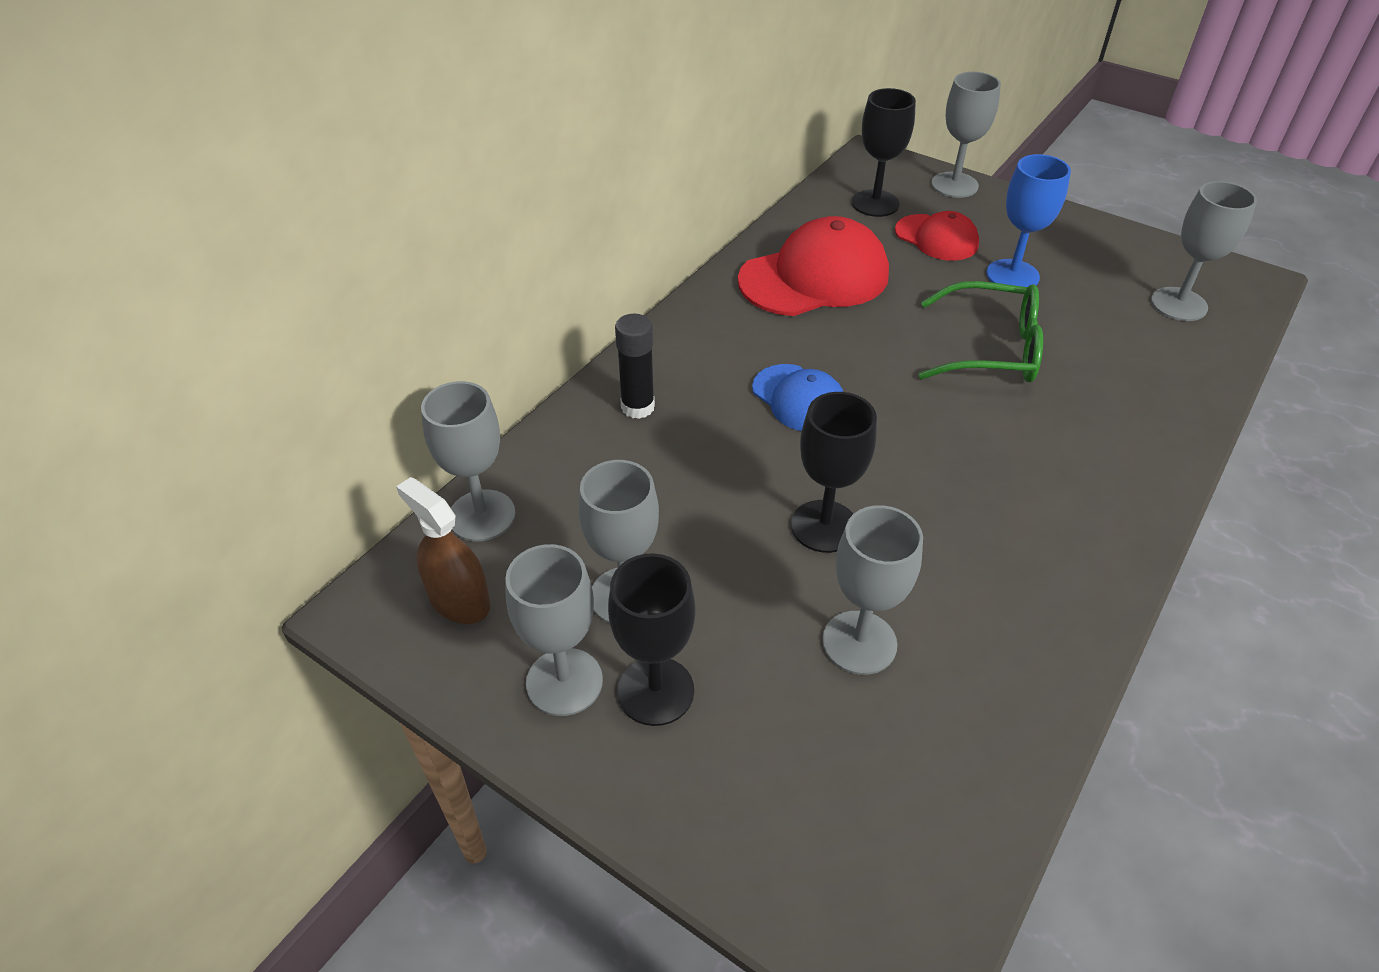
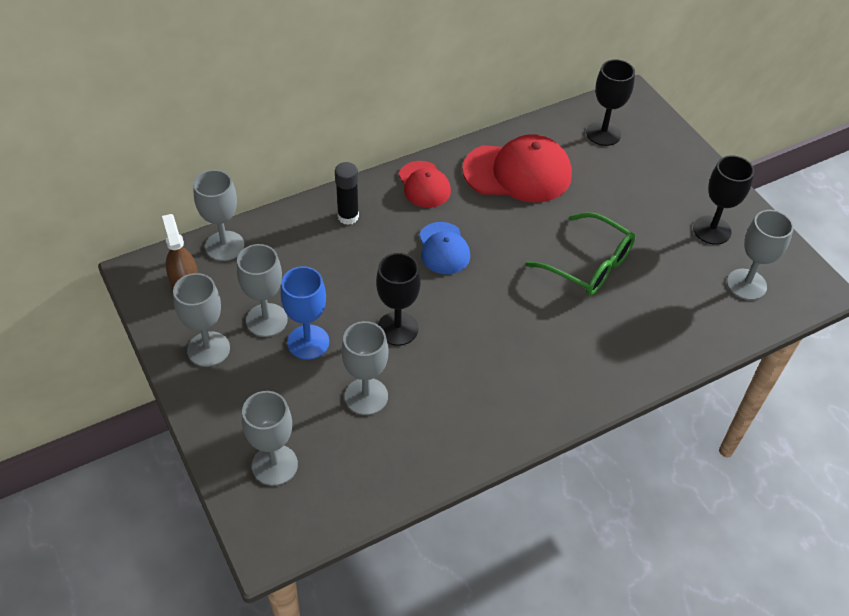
camera: 25 degrees right, 5 degrees up
black goblet [608,553,695,726] -> black goblet moved to [693,155,754,245]
red cap [895,211,979,261] -> red cap moved to [399,161,451,208]
grey goblet [931,72,1001,198] -> grey goblet moved to [242,391,298,486]
blue goblet [986,154,1071,287] -> blue goblet moved to [281,266,329,360]

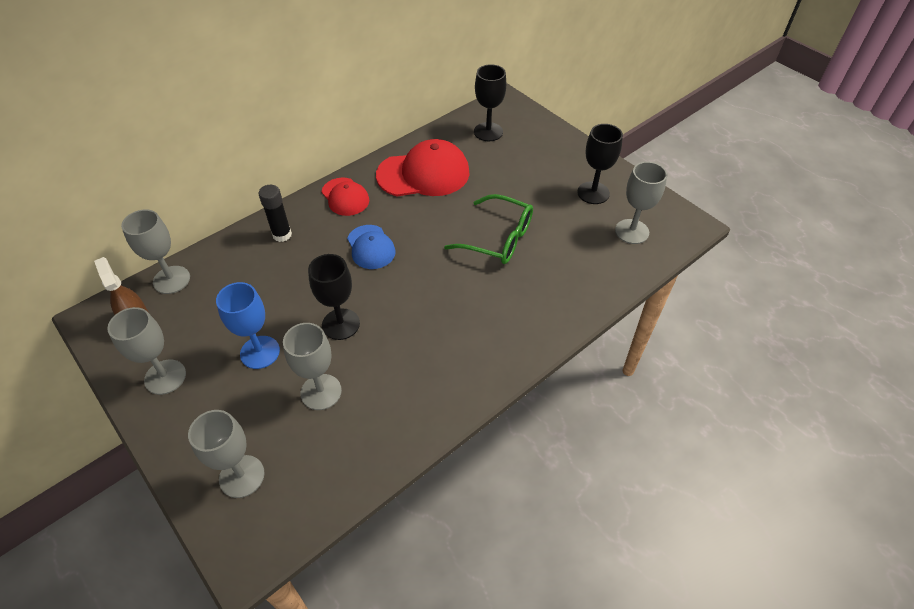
camera: 10 degrees left, 0 degrees up
grey goblet [237,244,288,337] -> none

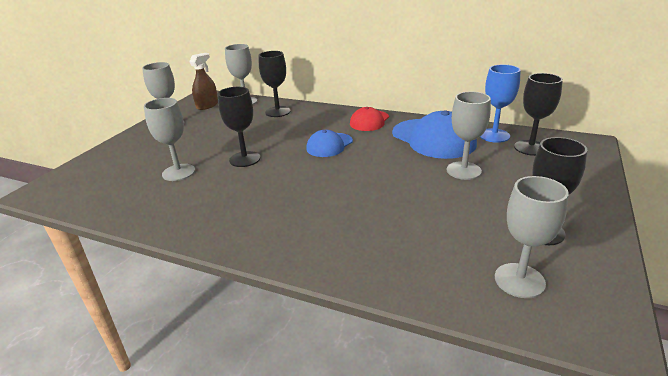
camera: 65 degrees right, 20 degrees down
grey goblet [188,410,265,498] -> grey goblet moved to [447,91,491,180]
blue goblet [216,282,280,369] -> blue goblet moved to [480,65,521,143]
black glue stick [259,185,292,242] -> none
red cap [376,139,470,196] -> blue cap [392,111,477,159]
green glasses [444,194,533,264] -> none
none -> black goblet [259,51,291,117]

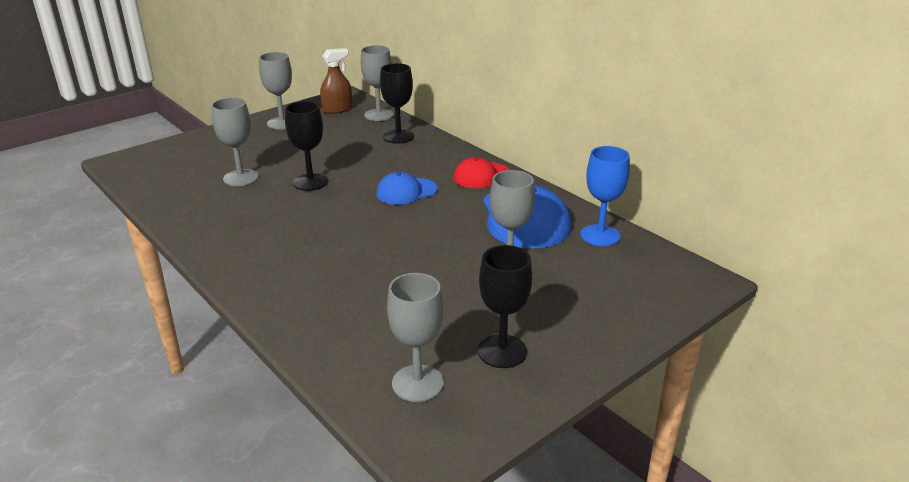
camera: 25 degrees right, 0 degrees up
black goblet [514,73,563,156] -> none

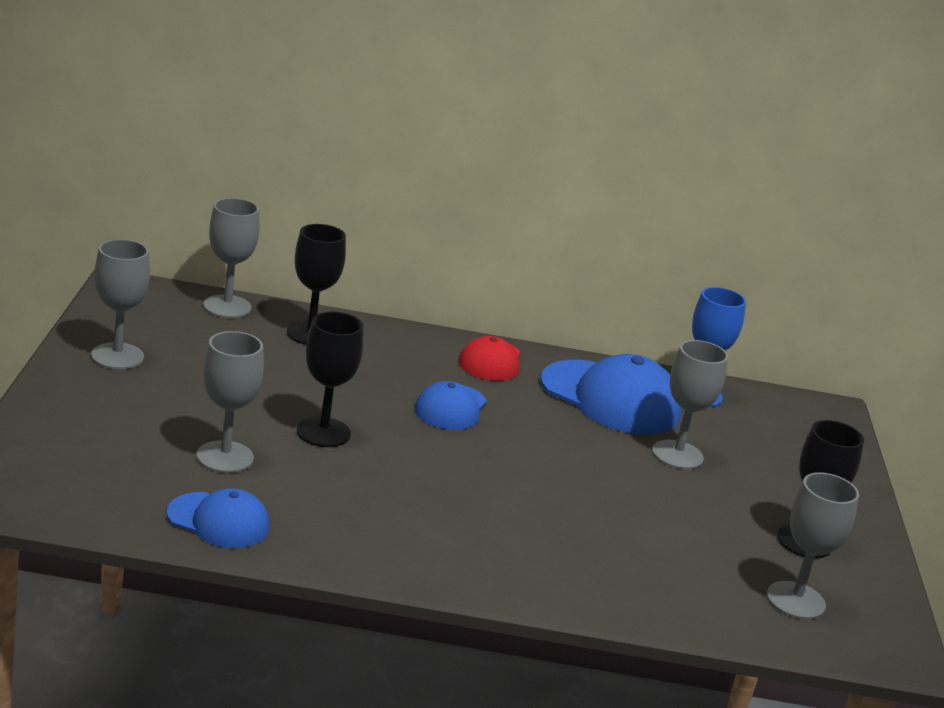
camera: 50 degrees left, 5 degrees down
brown spray bottle [320,48,352,114] -> none
none -> blue cap [166,488,270,548]

